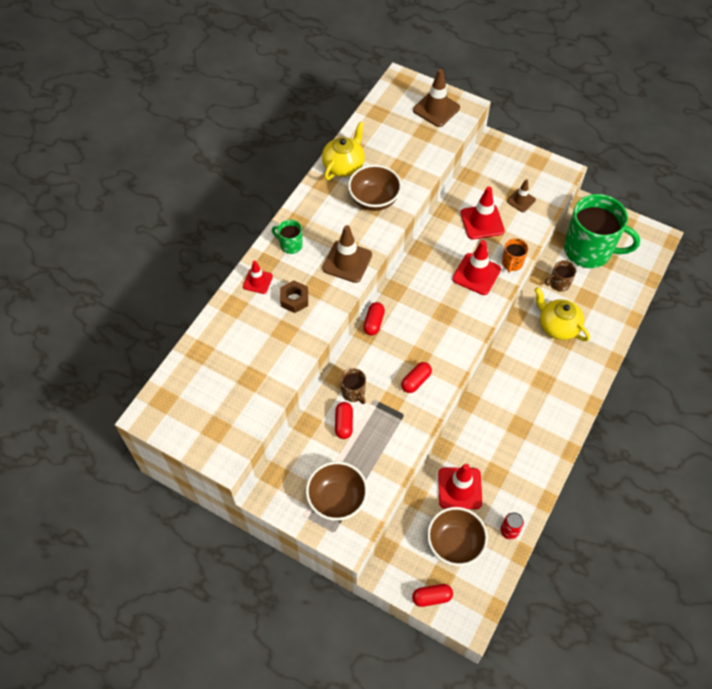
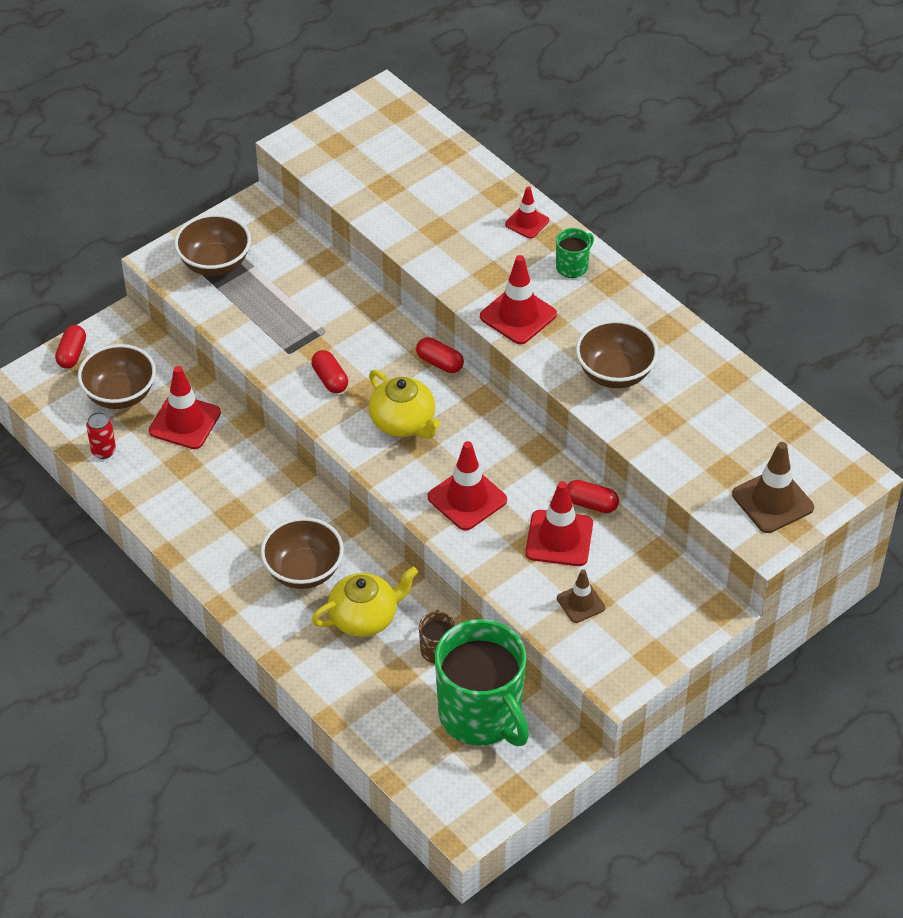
camera: 110 degrees right, 10 degrees down
brown nut [280,281,308,313] -> none
yellow teapot [322,121,365,180] -> yellow teapot moved to [369,370,440,439]
brown traffic cone [322,225,372,283] -> red traffic cone [480,255,557,344]
red capsule [335,402,353,439] -> red capsule moved to [567,480,619,513]
brown mug [340,368,366,404] -> none
orange mug [502,238,528,273] -> none
green mug [564,194,640,268] -> green mug turned 75 degrees counterclockwise [435,619,529,746]
none -> brown bowl [261,517,344,589]

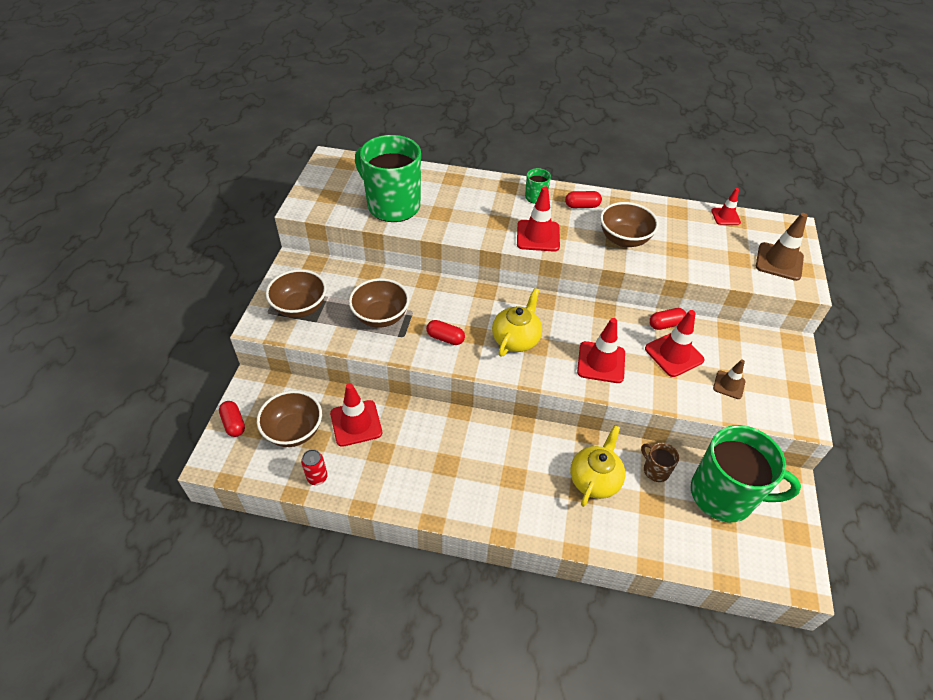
camera: 40 degrees left, 0 degrees up
brown bowl [261,517,344,589] -> brown bowl moved to [349,278,410,328]
yellow teapot [369,370,440,439] -> yellow teapot turned 75 degrees counterclockwise [492,288,542,357]
red capsule [416,337,464,373] -> red capsule moved to [565,191,602,208]
red traffic cone [505,186,549,239] -> red traffic cone moved to [711,188,741,225]
none -> green mug [355,135,421,222]

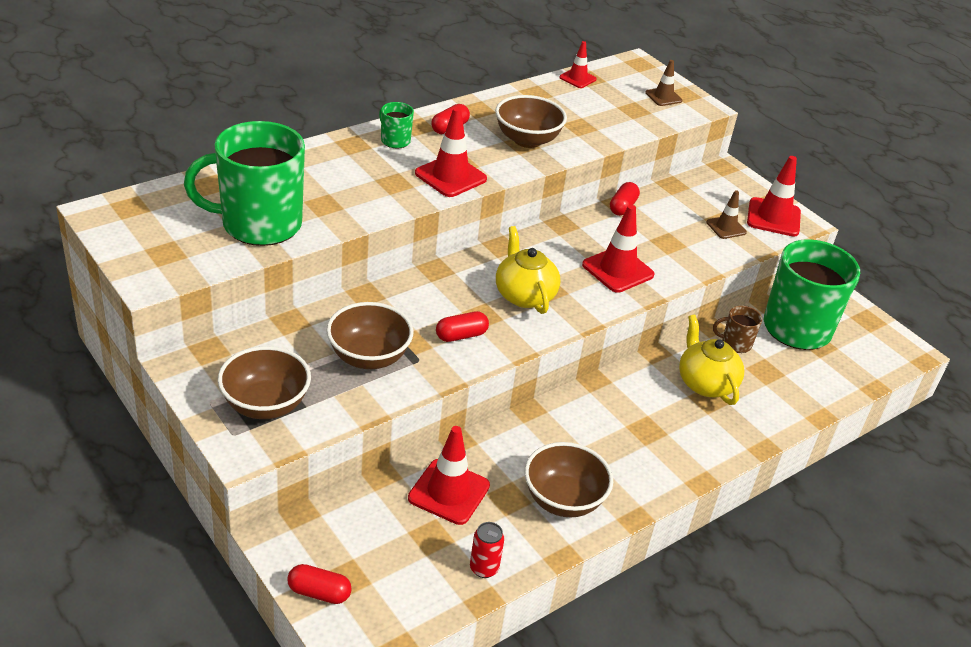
camera: 50 degrees left, 10 degrees down
brown bowl [257,390,322,447] -> brown bowl moved to [524,442,613,517]
red traffic cone [645,310,705,377] -> red traffic cone moved to [747,156,801,236]
brown traffic cone [756,213,808,281] -> brown traffic cone [645,60,682,106], size x0.60

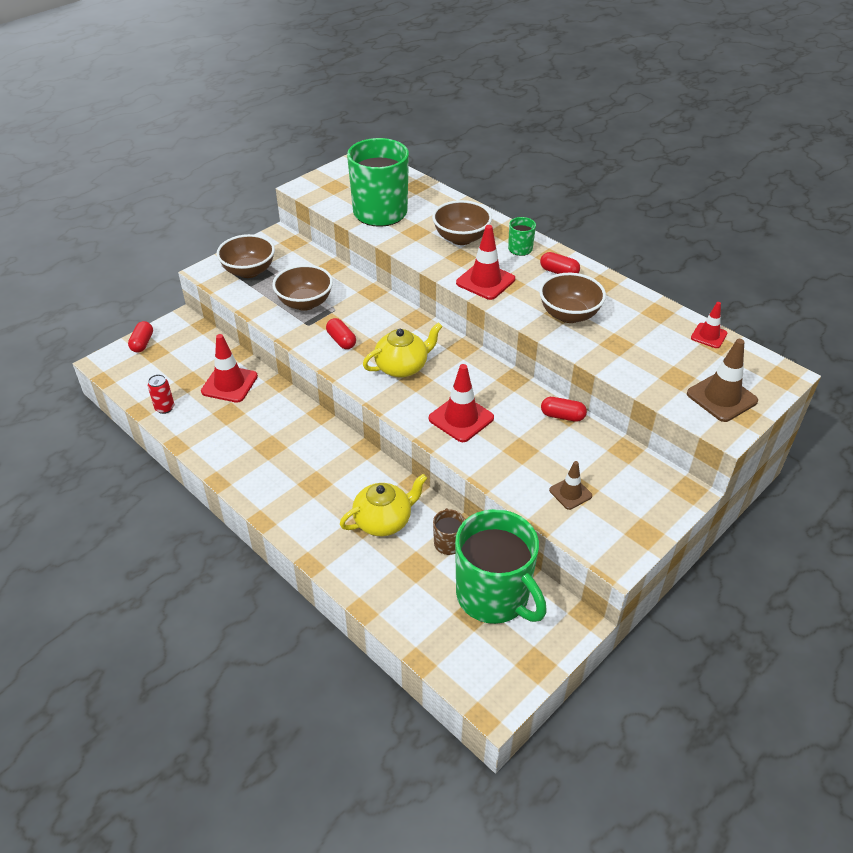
camera: 85 degrees right, 5 degrees up
brown bowl [524,442,613,517] -> brown bowl moved to [432,200,492,245]
brown traffic cone [645,60,682,106] -> brown traffic cone [687,339,758,422], size x1.66
red traffic cone [747,156,801,236] -> none

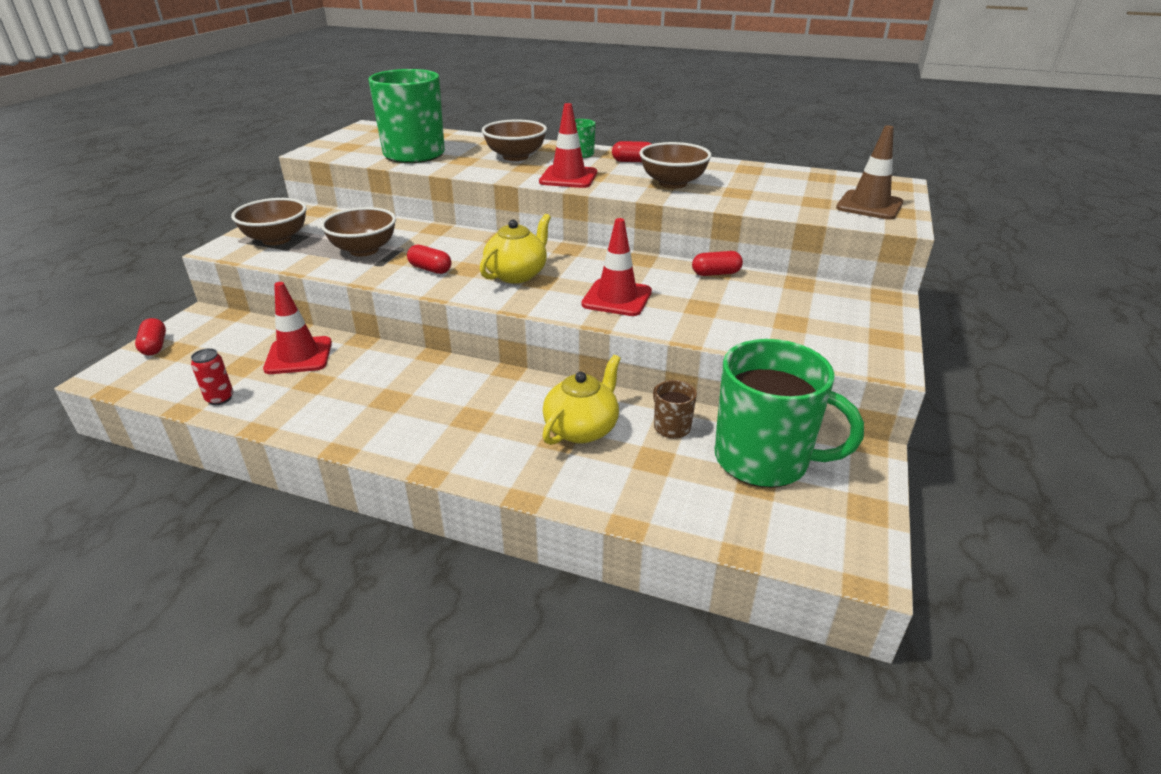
camera: 25 degrees left, 10 degrees down
brown traffic cone [549,461,592,510] -> none
red traffic cone [691,302,727,348] -> none

